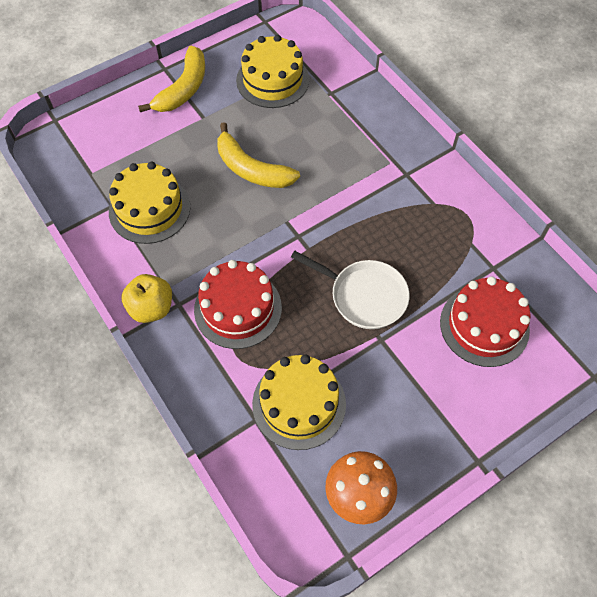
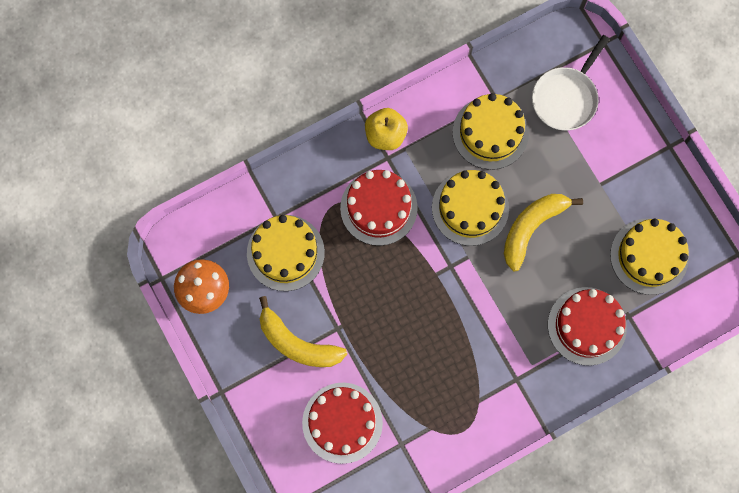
camera: 95 degrees right, 15 degrees up
yellow banana [138,46,205,112] -> yellow banana moved to [259,296,347,367]
white pan [291,251,410,329] -> white pan moved to [532,35,609,130]
none -> yellow cake [432,170,509,246]
none -> red cake [548,287,627,366]

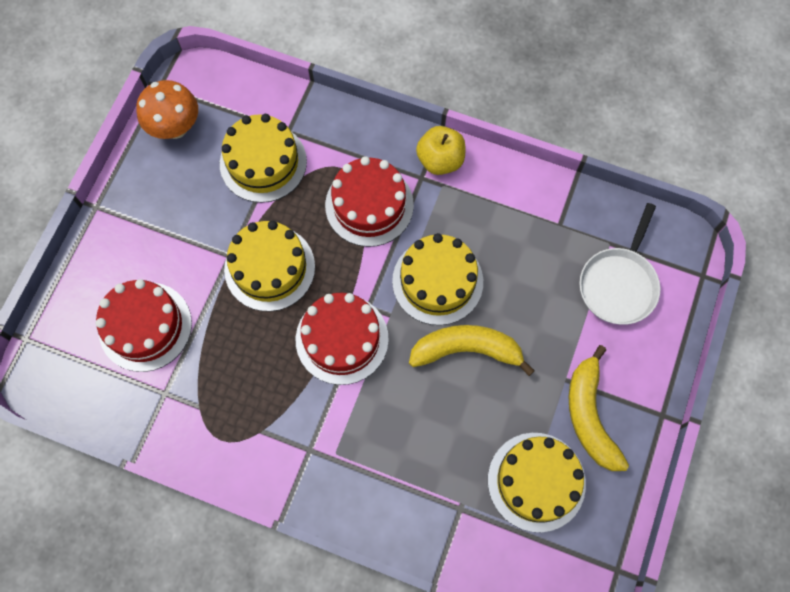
camera: 50 degrees right, 5 degrees down
yellow banana [259,296,347,367] -> yellow banana moved to [569,345,629,471]
yellow cake [453,93,529,170] -> yellow cake moved to [224,220,315,312]
white pan [532,35,609,130] -> white pan turned 60 degrees counterclockwise [579,203,660,325]
red cake [548,287,627,366] -> red cake moved to [296,293,389,385]

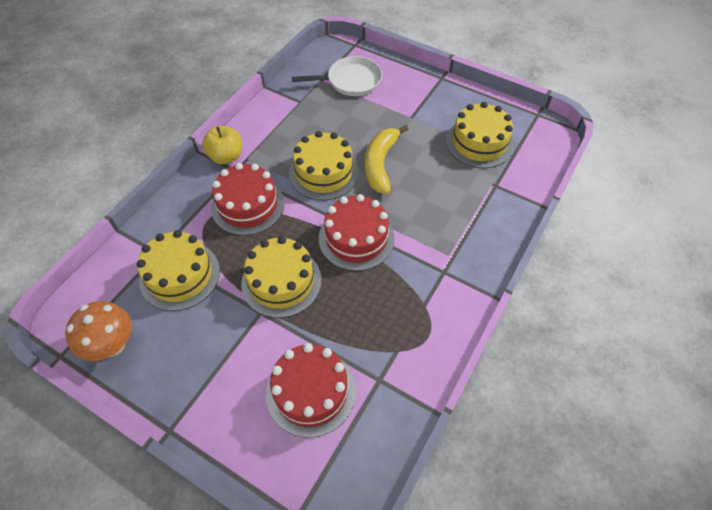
camera: 80 degrees left, 15 degrees down
yellow banana [569,345,629,471] -> none
white pan [579,203,660,325] -> white pan turned 45 degrees counterclockwise [292,56,382,96]

